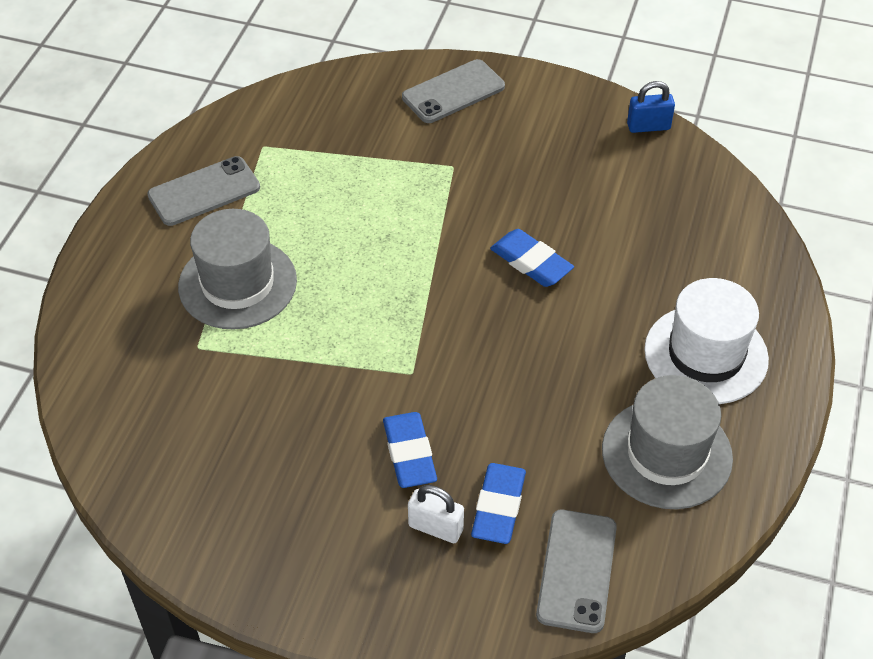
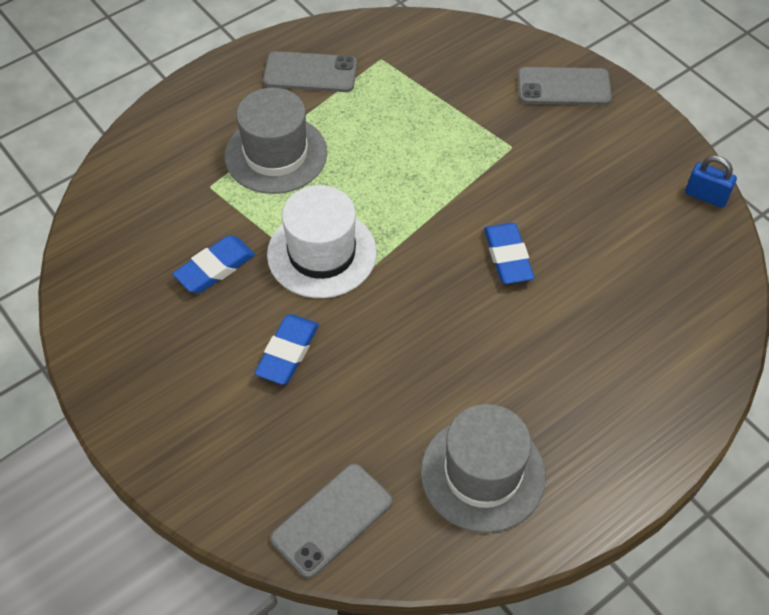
camera: 35 degrees right, 5 degrees up
white padlock [408,485,464,543] -> none
blue eraser [471,463,526,544] -> blue eraser moved to [172,235,255,293]
white hat [644,278,769,404] -> white hat moved to [267,185,377,298]

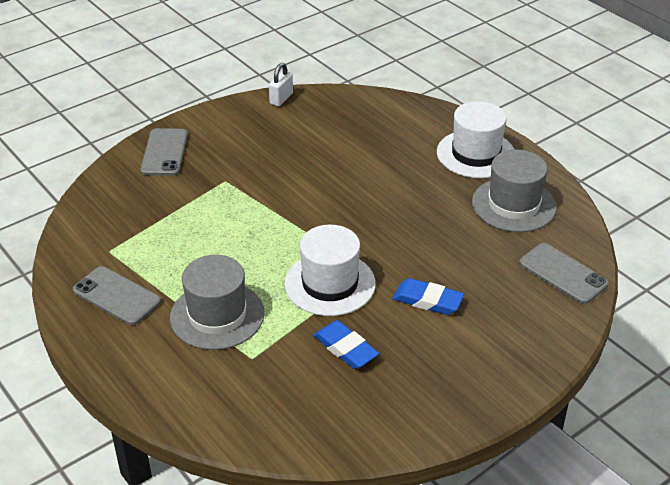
camera: 90 degrees left, 15 degrees down
grey phone [263,51,357,92] -> grey phone turned 60 degrees counterclockwise [73,266,161,325]
blue eraser [484,223,534,284] -> none
blue padlock [685,156,737,208] -> white padlock [269,63,293,106]
none -> white hat [437,101,515,178]

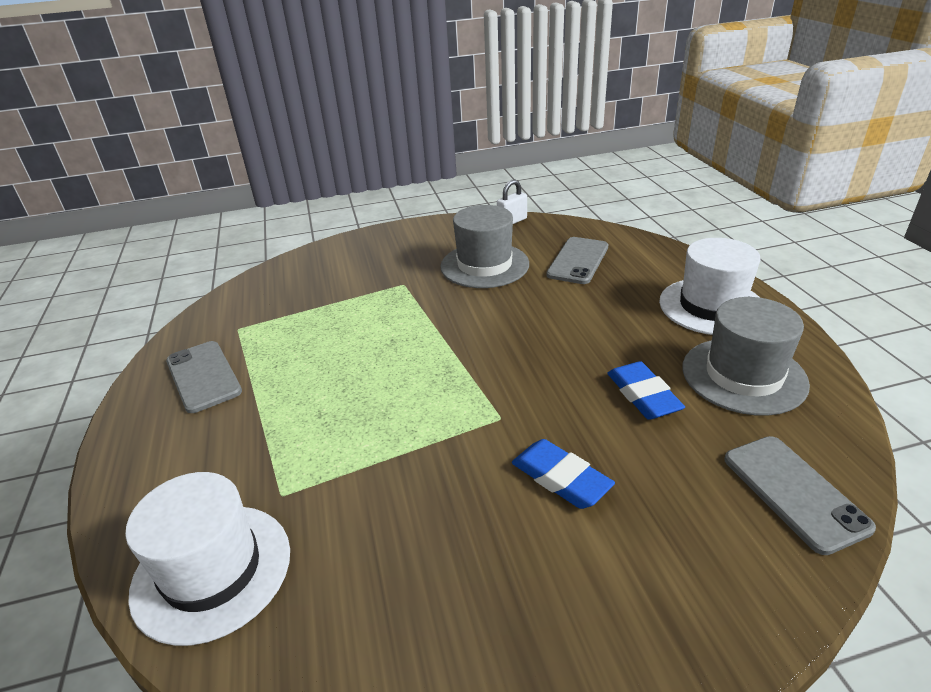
camera: 25 degrees right, 5 degrees down
grey phone [141,128,188,176] -> grey phone moved to [546,237,608,284]
grey hat [170,255,264,350] -> grey hat moved to [440,205,529,288]
white hat [284,225,376,316] -> white hat moved to [125,472,290,646]
blue eraser [313,320,379,369] -> blue eraser moved to [607,361,685,420]

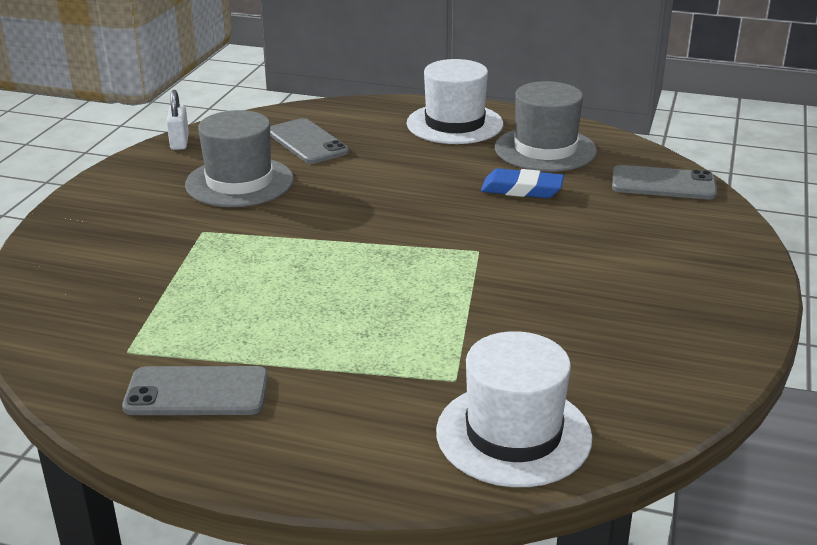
camera: 60 degrees left, 5 degrees down
blue eraser [512,439,615,509] -> none

